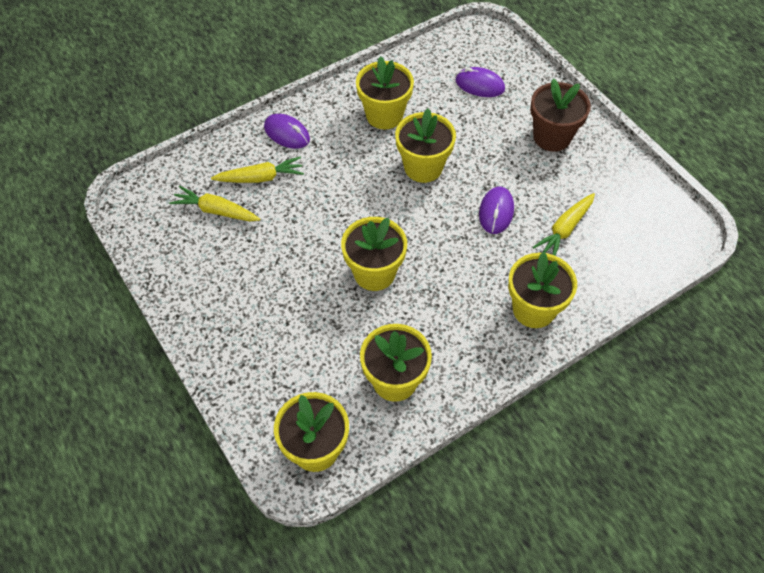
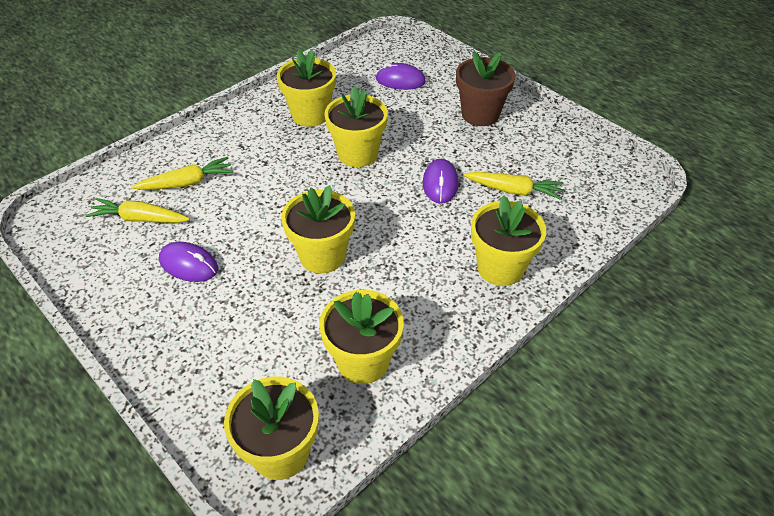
camera: 10 degrees left, 10 degrees down
purple mouse [264,114,310,149] -> purple mouse moved to [159,242,218,282]
yellow carrot [532,193,595,256] -> yellow carrot turned 105 degrees counterclockwise [463,172,563,200]

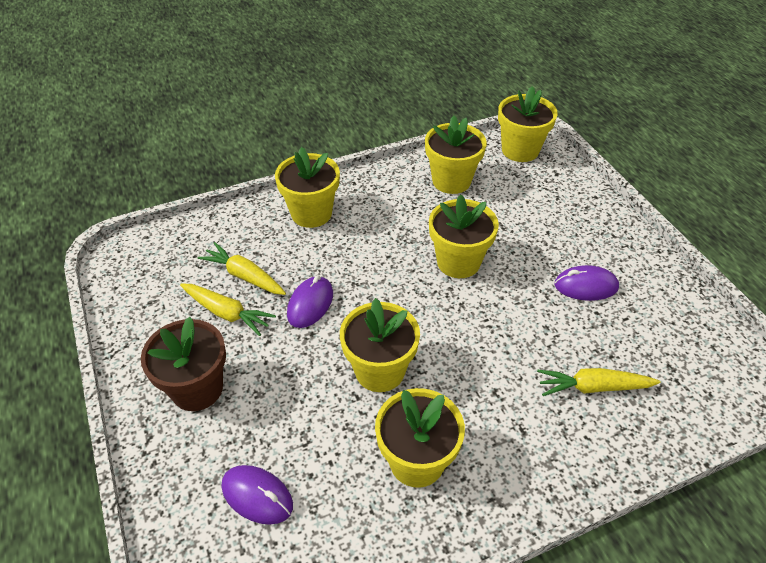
camera: 160 degrees left, 0 degrees up
yellow carrot [86,198,190,223] -> yellow carrot moved to [180,284,276,336]
purple mouse [159,242,218,282] -> purple mouse turned 45 degrees counterclockwise [554,265,619,301]

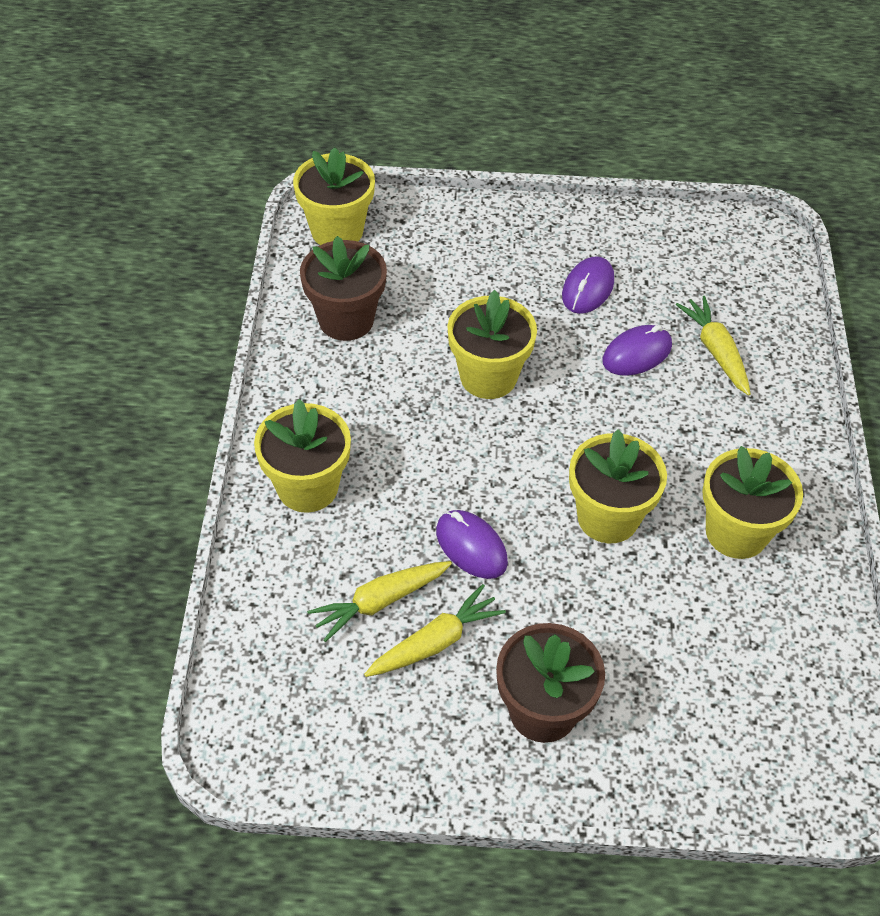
camera: 65 degrees left, 5 degrees up
purple mouse [222,465,293,525] -> purple mouse moved to [602,325,672,376]
yellow flower pot [425,115,487,194] -> brown flower pot [300,236,387,341]
yellow carrot [537,368,661,396] -> yellow carrot turned 135 degrees clockwise [676,296,751,396]

